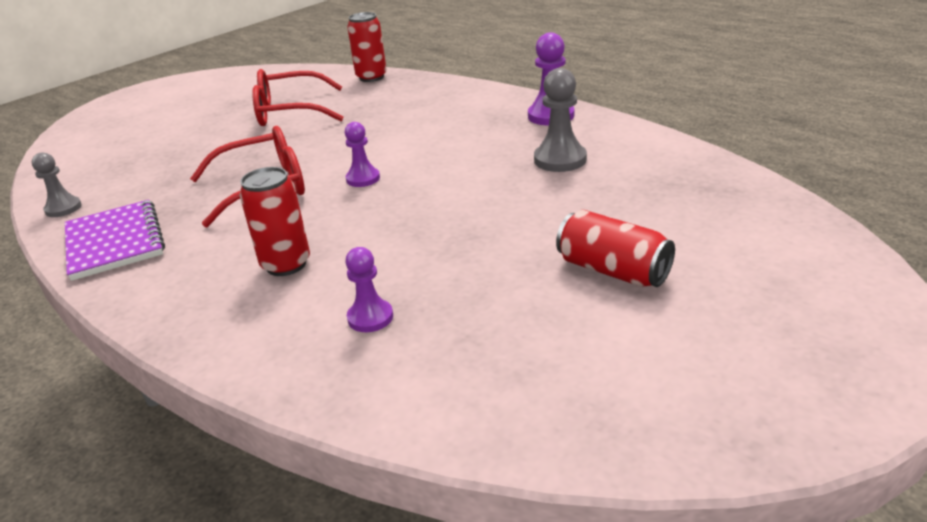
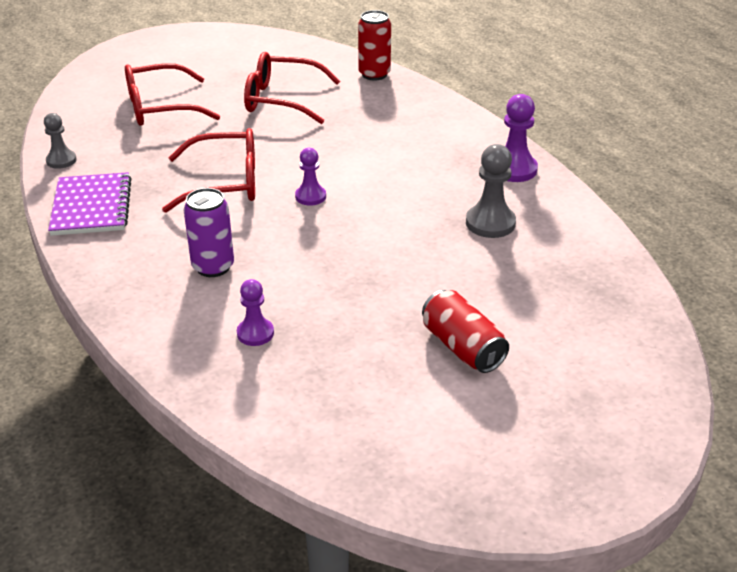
camera: 15 degrees right, 5 degrees up
red can [240,167,310,276] -> purple can [184,188,234,277]
none -> red glasses [125,63,220,126]

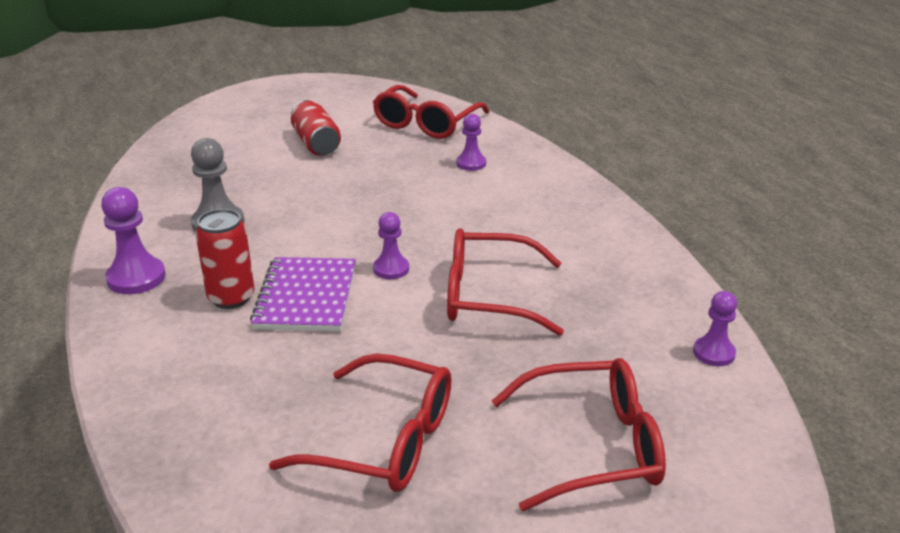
camera: 170 degrees left, 5 degrees down
grey pawn [44,113,77,169] -> purple pawn [693,291,737,366]
purple notebook [48,172,132,236] -> purple notebook moved to [250,257,356,331]
purple can [184,188,234,277] -> none
red can [358,10,391,80] -> red can moved to [195,209,255,309]
none -> red glasses [373,85,489,139]

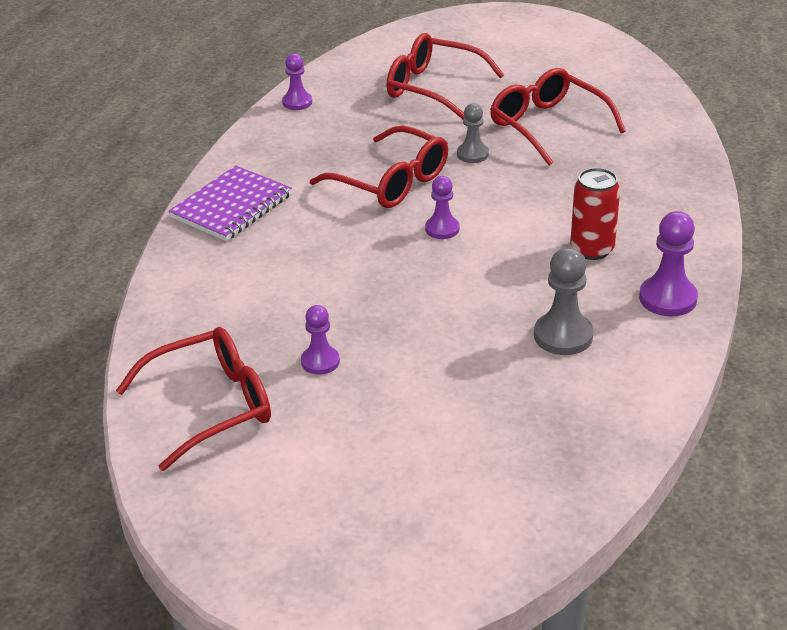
camera: 145 degrees left, 5 degrees up
purple notebook [250,257,356,331] -> purple notebook moved to [168,165,292,241]
red can [291,100,341,156] -> none
purple pawn [456,114,486,171] -> purple pawn moved to [301,305,340,375]
none -> grey pawn [457,103,489,163]

